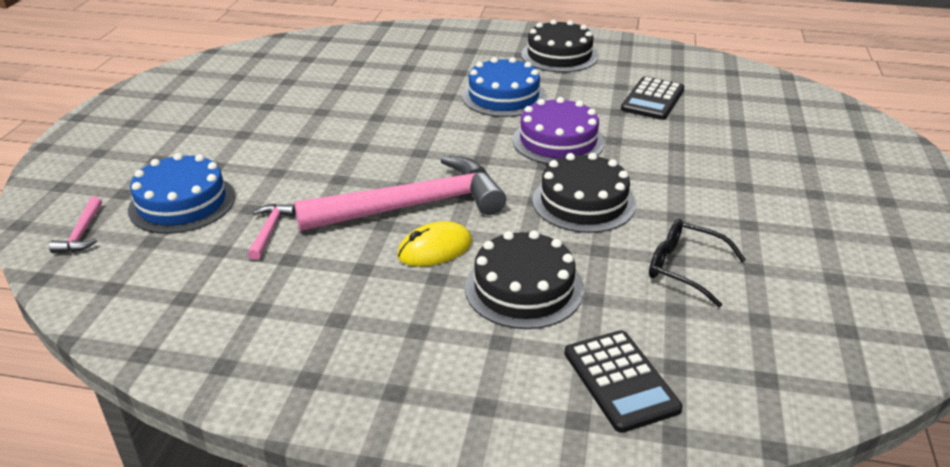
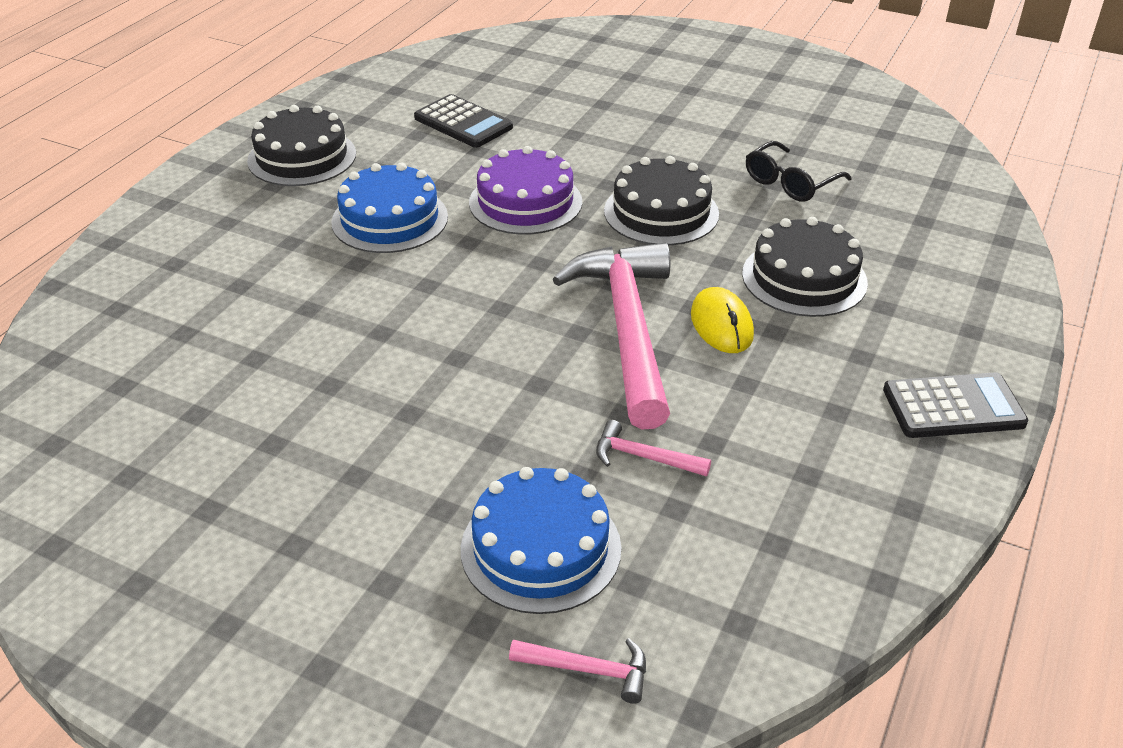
camera: 75 degrees left, 5 degrees up
black calculator [565,330,682,433] -> black calculator moved to [883,372,1028,438]

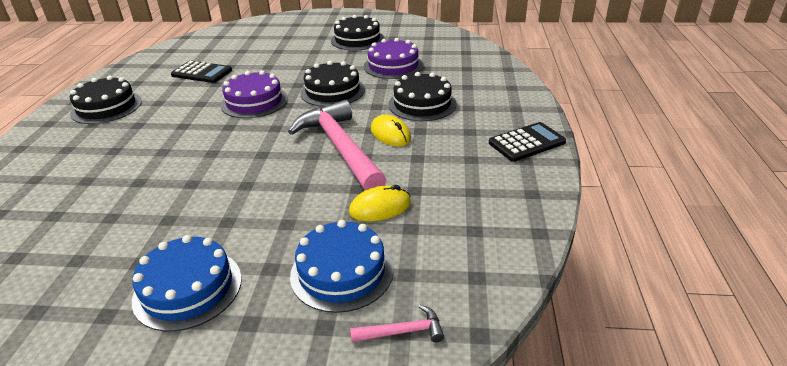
camera: 20 degrees left, 5 degrees down
blue cake [331,162,448,253] -> blue cake moved to [132,235,242,331]
pink hammer [596,420,711,477] -> yellow mouse [349,185,411,221]
black glasses [746,141,852,202] -> purple cake [364,38,423,79]
none -> black cake [331,15,384,51]

